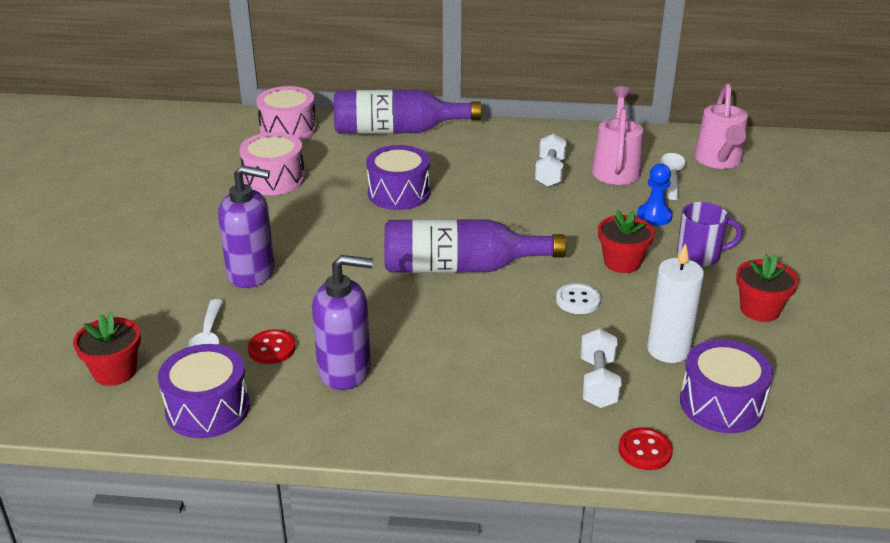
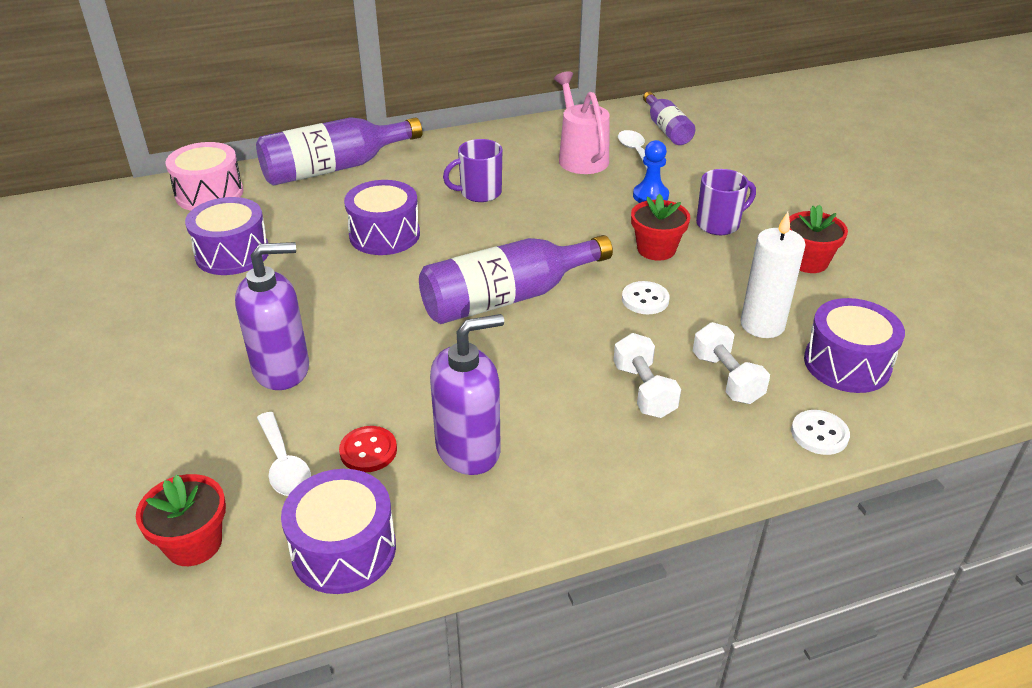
camera: 25 degrees left, 5 degrees up
pink drum [239,132,305,195] -> purple drum [185,197,269,275]
white dumbbell [535,134,567,187] -> white dumbbell moved to [613,333,681,418]
red button [619,428,673,470] -> white button [791,410,850,455]
pink watering can [694,83,748,169] -> purple bottle [643,92,695,145]
none -> purple mug [443,139,502,202]

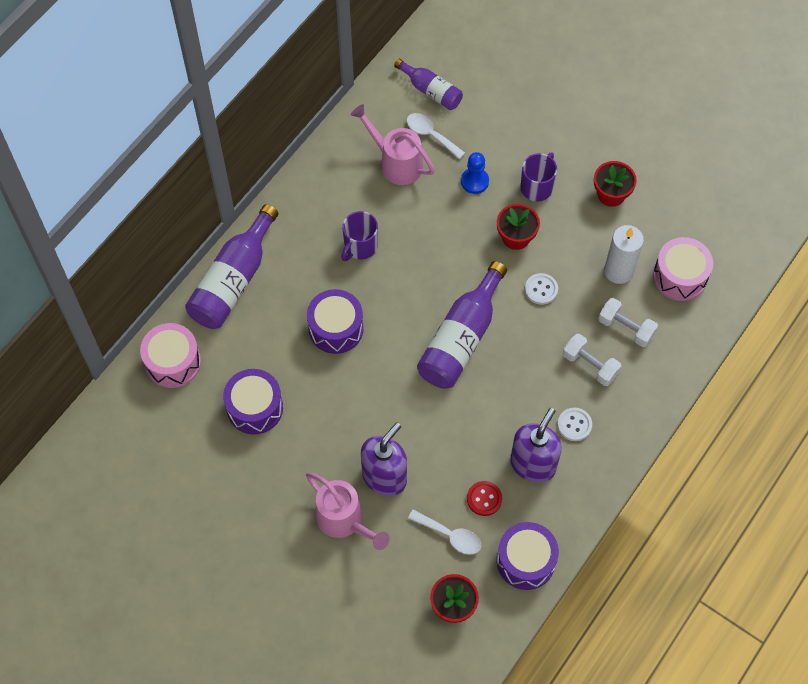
camera: 35 degrees left, 25 degrees up
white button [791,410,850,455] -> white button moved to [557,408,592,441]
purple drum [804,298,905,393] -> pink drum [653,237,713,301]
none -> pink watering can [306,473,390,550]

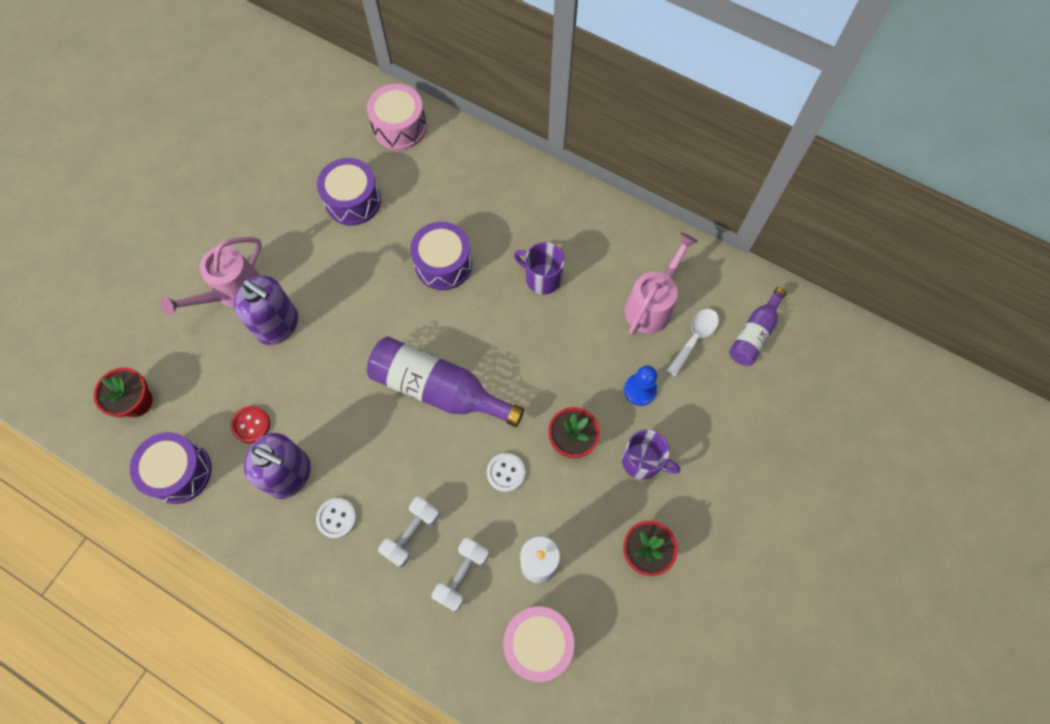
camera: 85 degrees right, 5 degrees up
purple bottle [185,204,279,329] -> none
white spoon [408,510,481,555] -> none

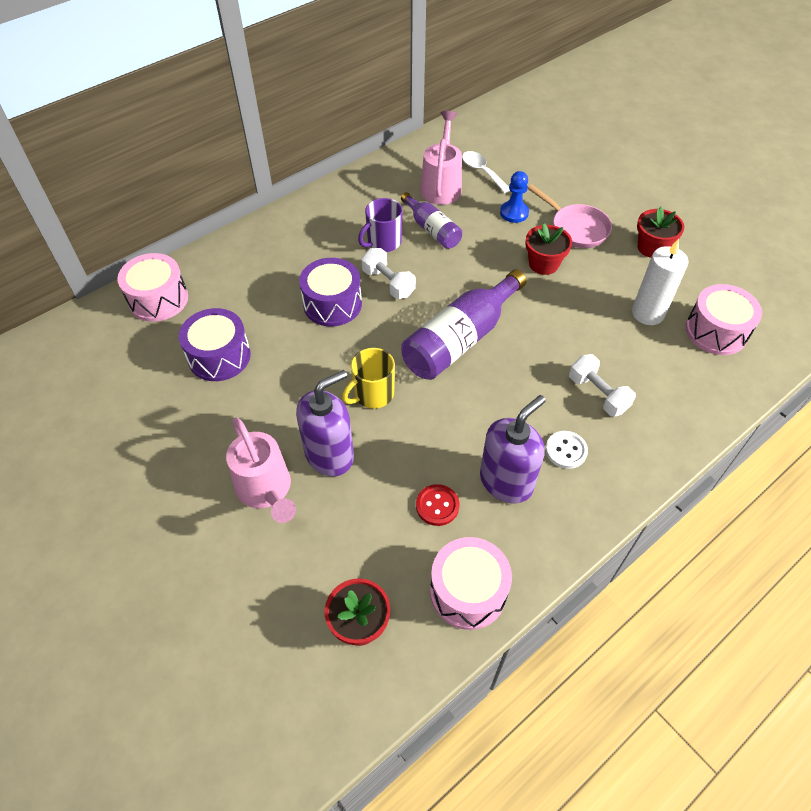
camera: 70 degrees left, 15 degrees down
purple drum [130,432,212,504] -> pink drum [430,537,512,630]
white dumbbell [432,538,489,612] -> white dumbbell moved to [361,248,416,299]
white button [487,453,525,492] -> none
purple mug [622,429,680,480] -> pink pan [527,184,612,248]
pink watering can [624,232,698,335] -> pink watering can turned 45 degrees clockwise [420,111,462,205]
purple bottle [729,287,787,366] -> purple bottle moved to [401,192,462,249]
none -> yellow mug [342,348,395,409]

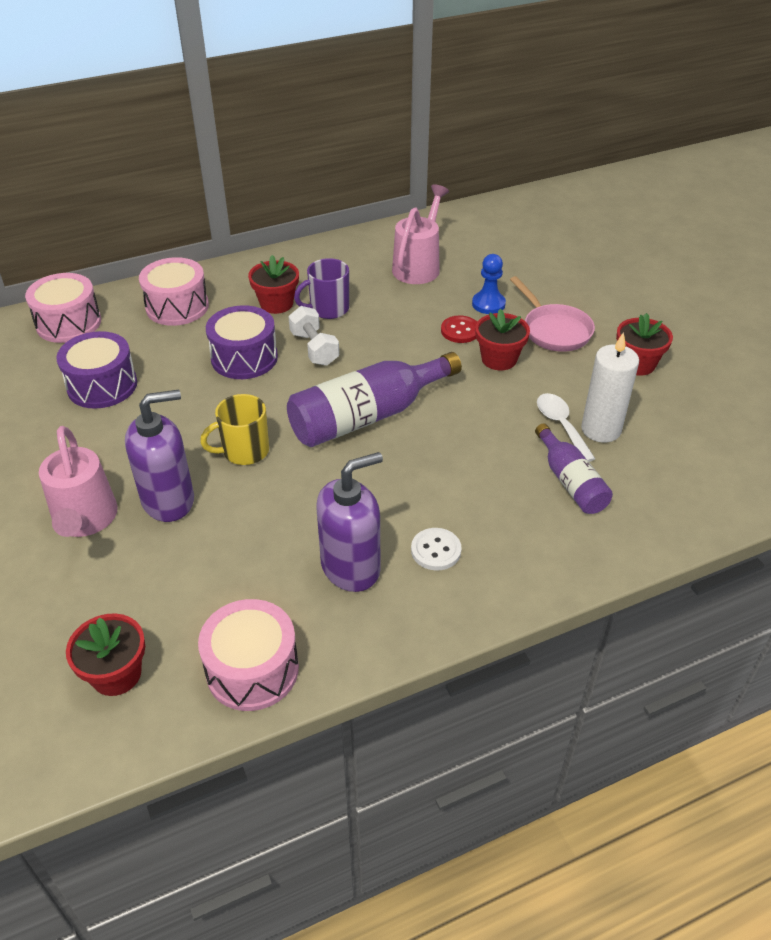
camera: 15 degrees right, 10 degrees down
purple bottle [401,192,462,249] -> purple bottle moved to [535,424,613,514]
red button [416,484,459,526] -> red button moved to [441,316,477,343]
white spoon [462,151,510,193] -> white spoon moved to [537,393,595,462]
white dumbbell [569,354,636,417] -> none
pink drum [686,284,762,355] -> pink drum moved to [139,257,209,326]
none -> red flower pot [248,255,299,314]

